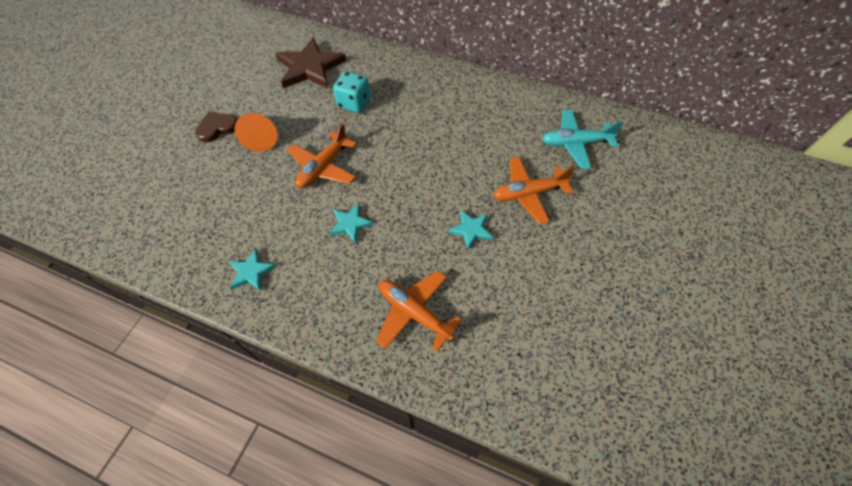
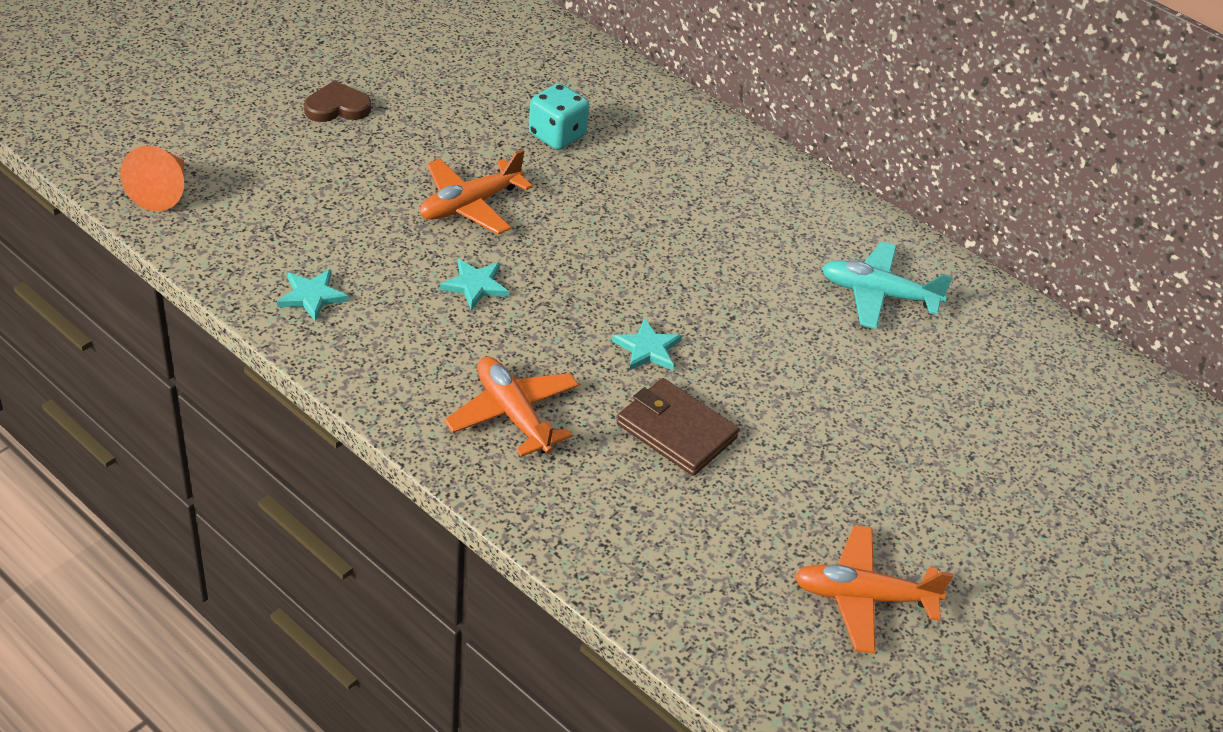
camera: 15 degrees right, 15 degrees down
orange cone [234,113,277,152] -> orange cone moved to [120,146,184,211]
brown star [275,37,346,89] -> none
orange plane [493,157,575,224] -> orange plane moved to [794,525,953,653]
none -> brown wallet [617,378,739,476]

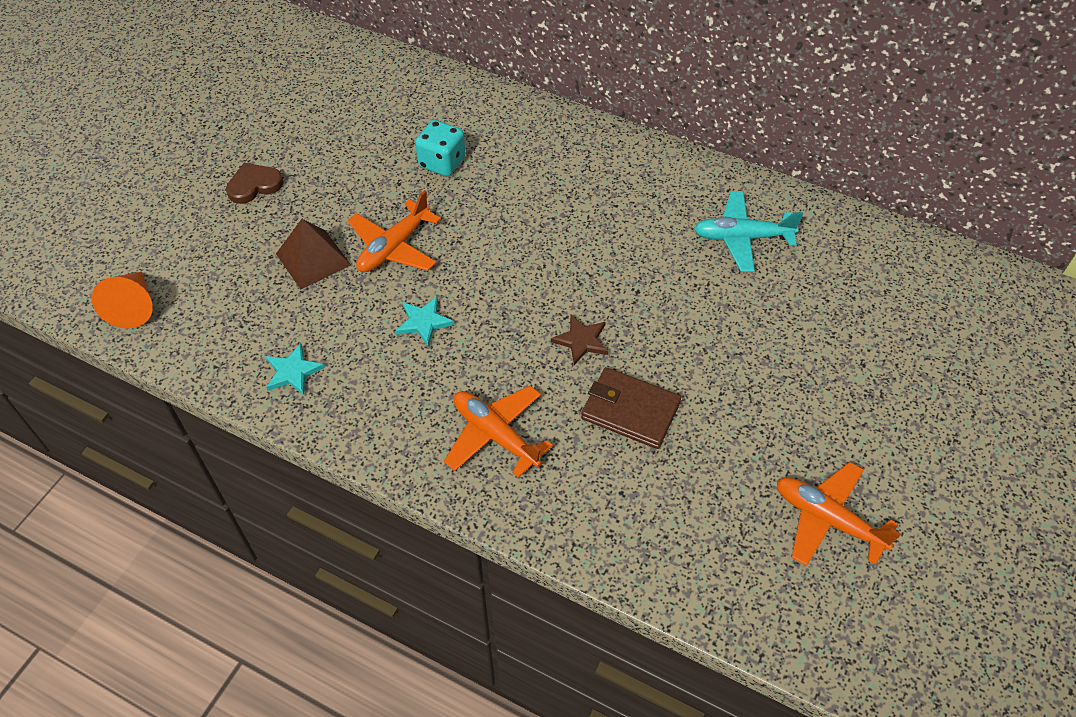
camera: 10 degrees left, 10 degrees up
turquoise star [612,318,682,371] -> brown star [551,315,609,365]
orange plane [794,525,953,653] -> orange plane turned 45 degrees clockwise [777,462,901,566]
none -> brown pyramid [276,219,351,289]

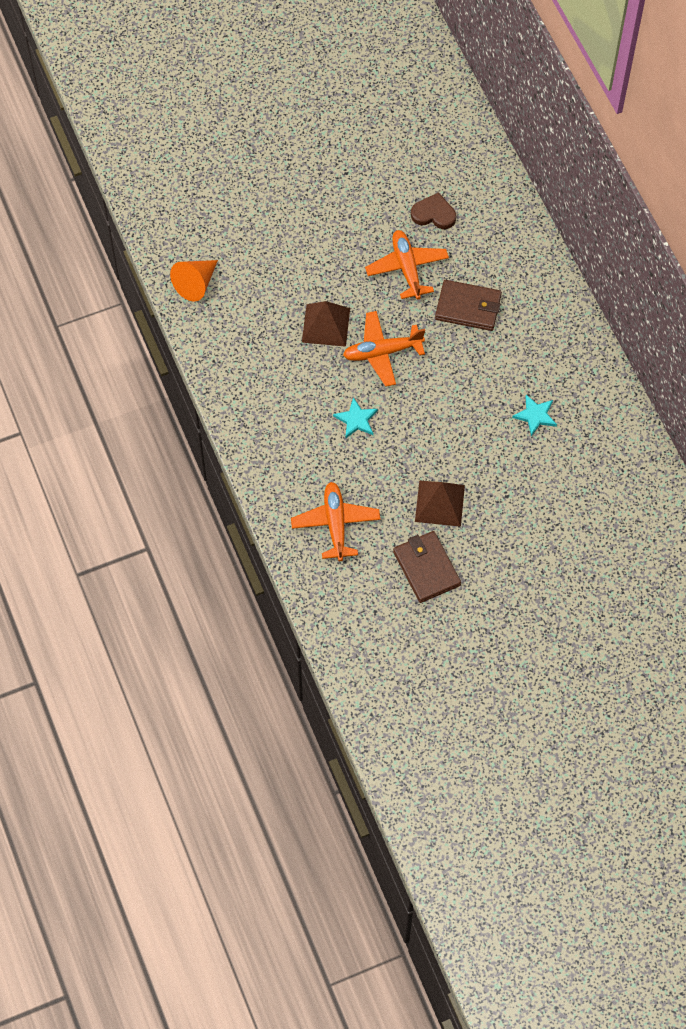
camera: 40 degrees right, 10 degrees up
brown heart [226,163,283,204] -> brown heart moved to [411,192,456,229]
turquoise star [266,343,325,395] -> turquoise star moved to [512,395,557,436]
turquoise dice [415,120,466,177] -> brown wallet [435,280,502,331]
brown star [551,315,609,365] -> brown pyramid [415,481,465,527]
turquoise plane [694,191,803,272] -> none
orange plane [777,462,901,566] -> orange plane moved to [365,230,449,300]

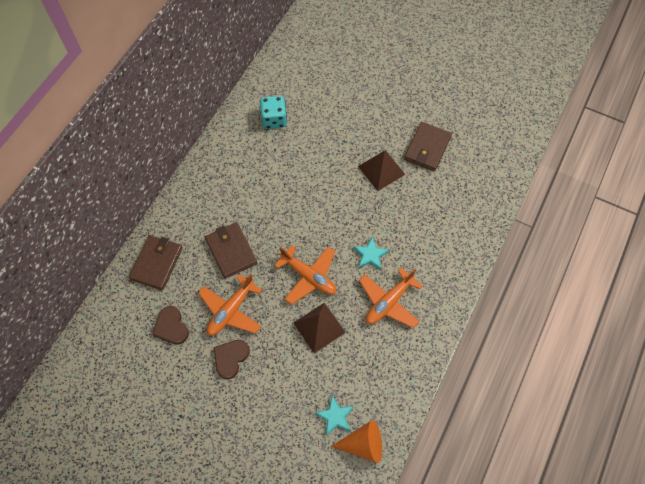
camera: 130 degrees left, 0 degrees up
orange plane [291,482,380,561] -> orange plane moved to [359,268,423,328]
turquoise star [512,395,557,436] -> turquoise star moved to [315,396,354,436]
none -> brown wallet [129,235,183,290]
none -> brown heart [214,340,250,379]
none -> turquoise dice [260,96,287,129]

